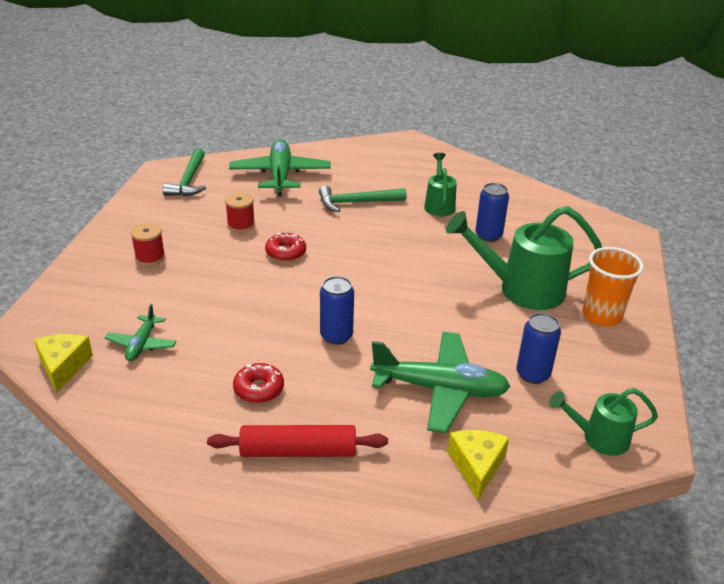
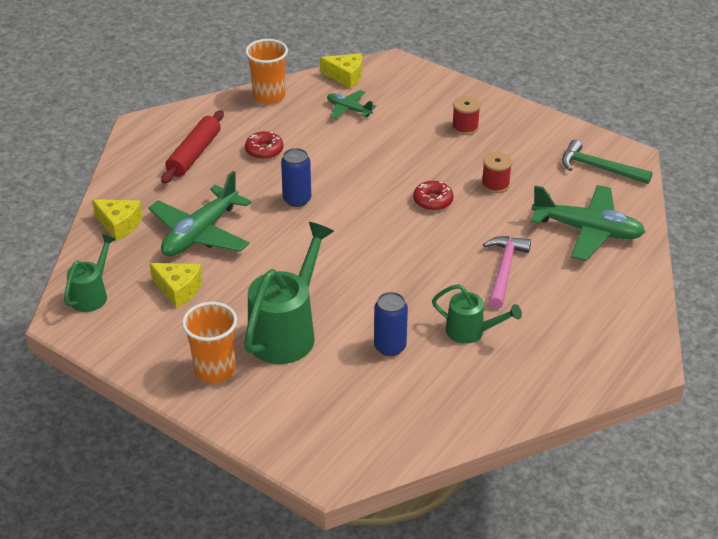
camera: 115 degrees right, 5 degrees up
green hammer [319,186,407,212] -> pink hammer [483,236,531,309]
blue can [516,313,561,384] -> yellow cheese [149,263,202,308]
none -> orange cup [245,39,288,104]

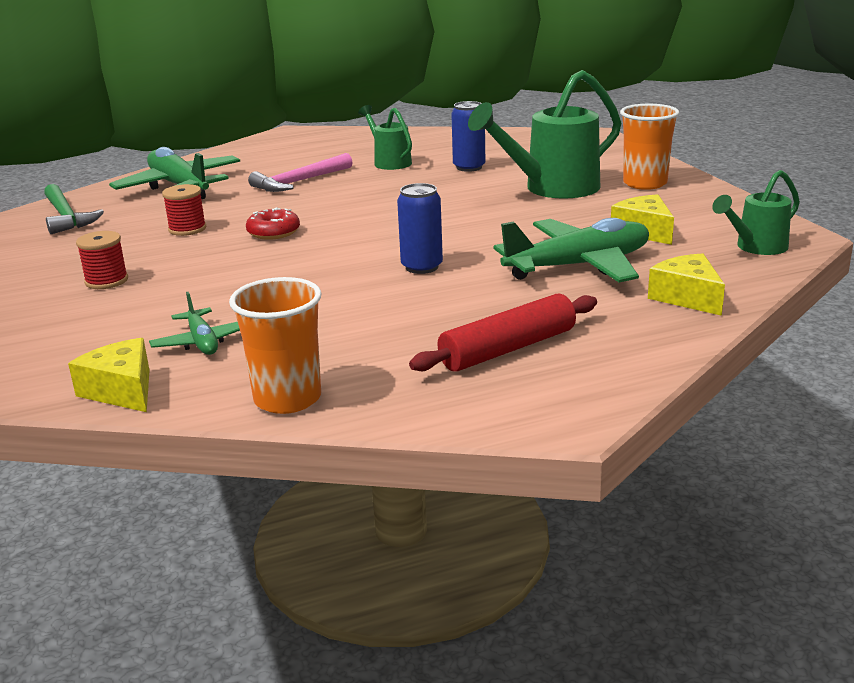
camera: 145 degrees left, 15 degrees down
red donut [245,131,283,159] -> none

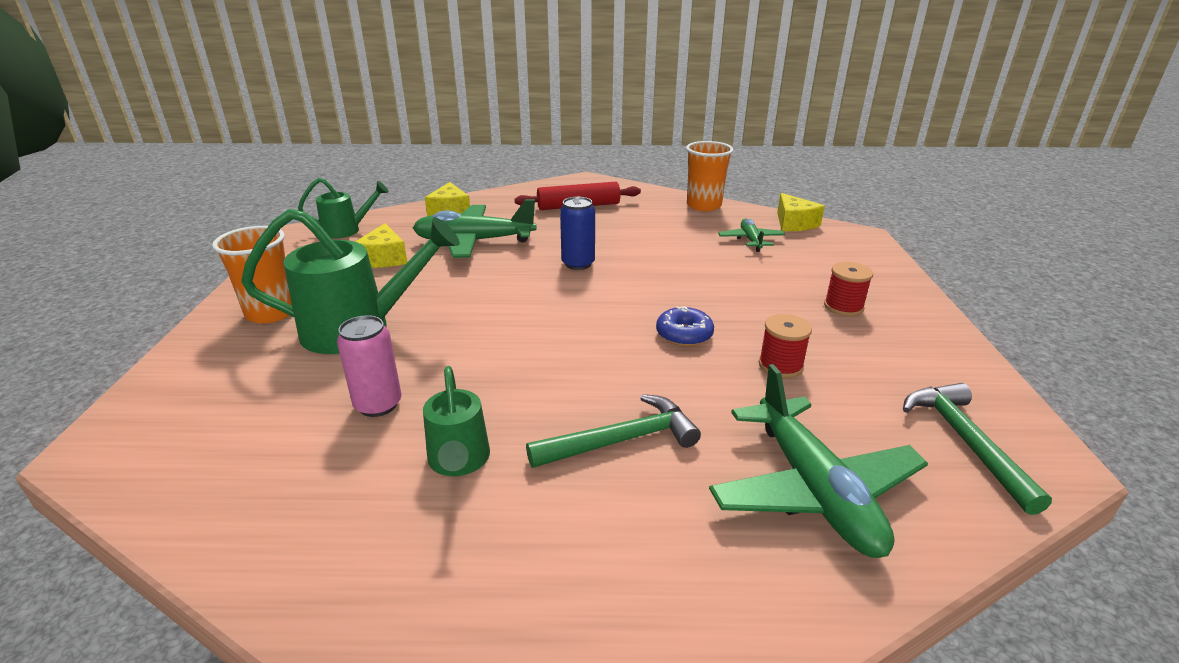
camera: 160 degrees left, 5 degrees up
red donut [246,207,300,240] -> blue donut [656,306,714,346]
pink hammer [248,153,352,192] -> green hammer [526,394,701,468]
blue can [451,101,485,172] -> pink can [337,315,401,417]

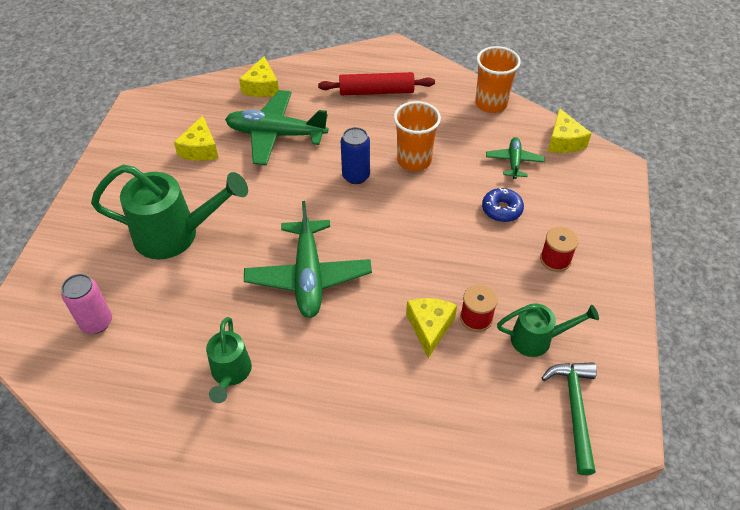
camera: 10 degrees right, 20 degrees up
orange cup [212,226,292,323] -> orange cup moved to [394,101,441,171]
green watering can [298,178,389,239] -> green watering can moved to [497,303,599,357]
pink can [337,315,401,417] -> pink can moved to [61,274,112,334]
green hammer [526,394,701,468] -> none
blue donut [656,306,714,346] -> blue donut moved to [482,188,524,222]
green plane [709,364,928,558] -> green plane moved to [244,201,372,318]
none -> yellow cheese [406,298,457,358]

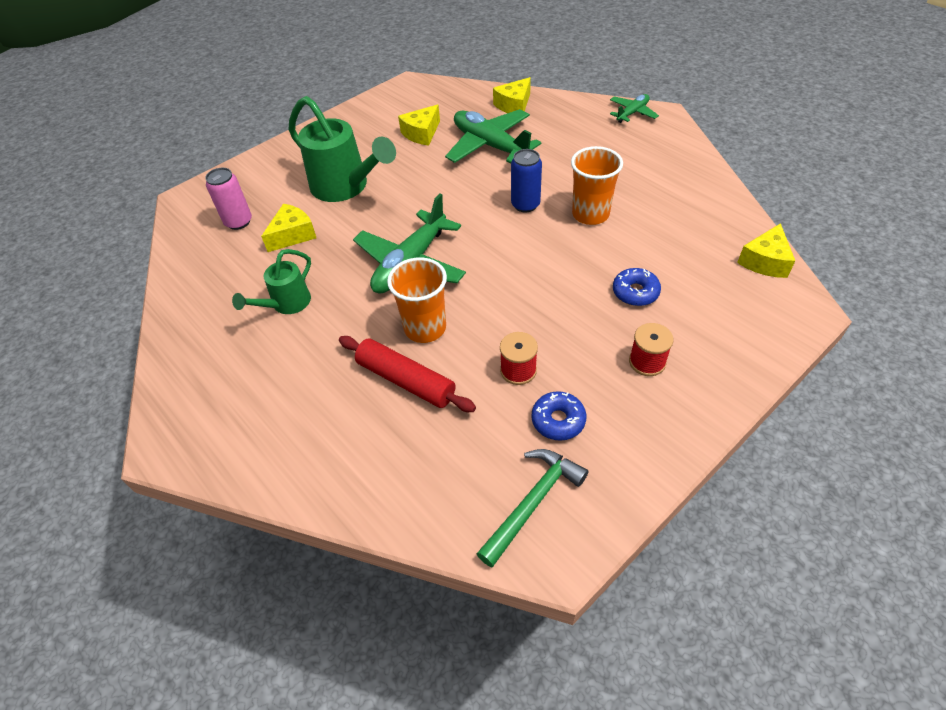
camera: 40 degrees right, 0 degrees up
red rolling pin [318,72,435,95] -> red rolling pin moved to [339,336,476,412]
yellow cheese [406,298,457,358] -> yellow cheese moved to [261,203,316,252]
orange cup [475,46,521,113] -> orange cup moved to [387,257,447,343]
green plane [486,137,545,179] -> green plane moved to [610,94,659,123]
green watering can [497,303,599,357] -> blue donut [532,391,586,441]

